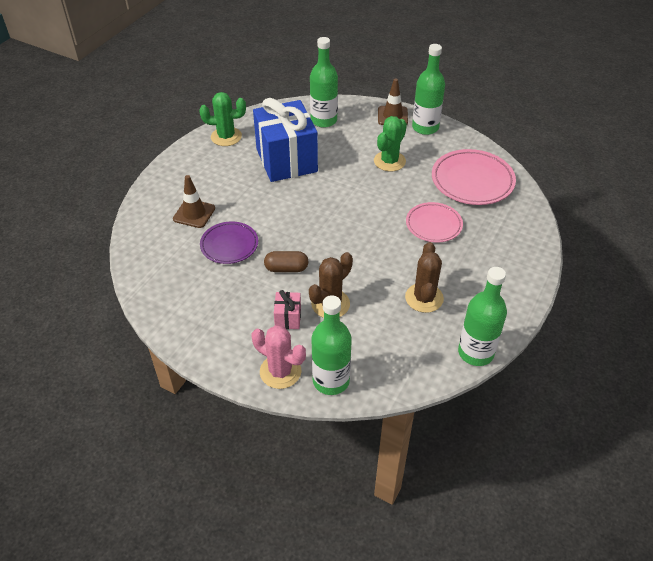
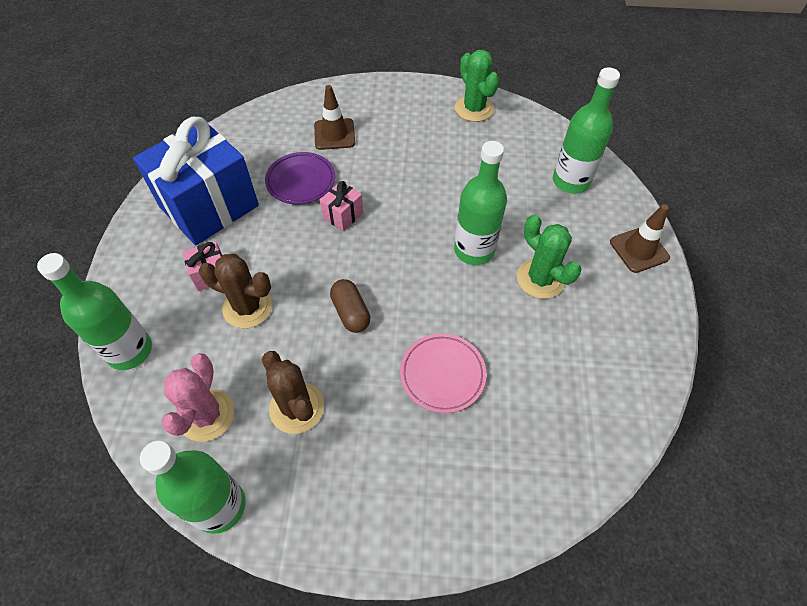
camera: 65 degrees right, 10 degrees up
pink cactus [252,325,306,389] -> pink cactus moved to [162,353,234,442]
blue gift [253,98,318,182] -> blue gift moved to [133,117,259,245]
brown capsule [264,251,309,272] -> brown capsule moved to [330,279,370,333]
green cactus [374,116,407,172] -> green cactus turned 45 degrees clockwise [517,214,582,299]
brown cactus [405,242,444,313] -> brown cactus turned 75 degrees clockwise [262,351,324,434]
green bottle [412,44,445,135] -> green bottle moved to [454,141,507,265]
pink plate [432,149,516,205] -> none
none -> pink gift [320,181,363,232]

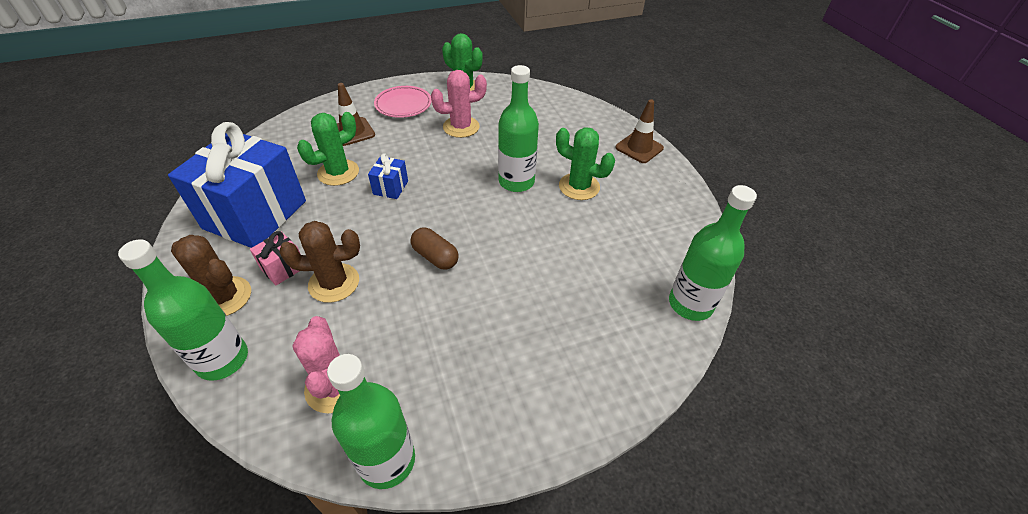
camera: 25 degrees left, 10 degrees down
brown cactus [262,351,324,434] -> brown cactus moved to [171,235,251,316]
purple plate [265,152,335,204] -> green cactus [297,112,359,186]
pink gift [320,181,363,232] -> blue gift [368,153,408,199]
pink plate [400,333,487,413] -> pink plate moved to [374,86,432,118]
green bottle [553,67,620,194] -> green bottle moved to [669,185,757,321]
none -> pink cactus [431,70,487,138]

